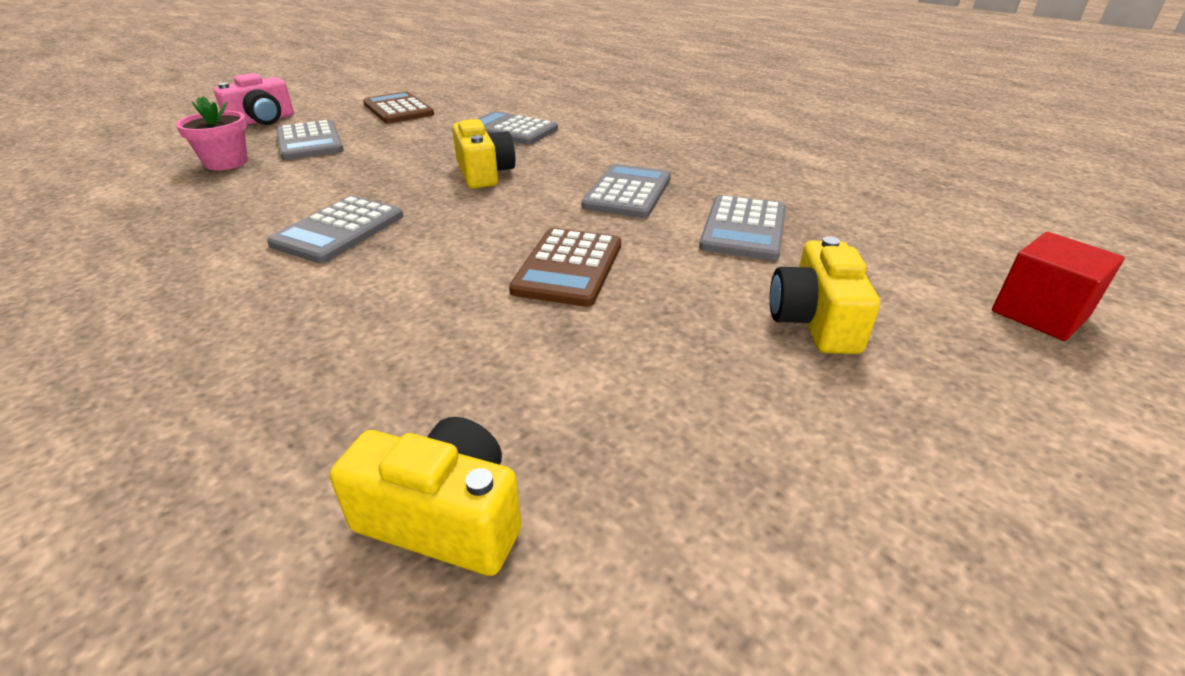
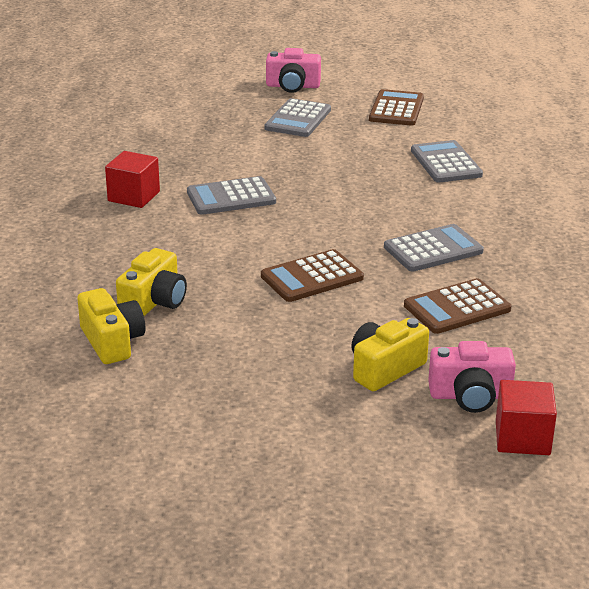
camera: 45 degrees right, 5 degrees down
pink flower pot [176,96,248,170] -> none
yellow camera [452,119,516,189] -> yellow camera moved to [116,248,187,316]
grey calculator [699,195,786,261] -> brown calculator [404,278,511,334]
none -> red cube [105,151,160,208]
none -> pink camera [428,341,516,413]

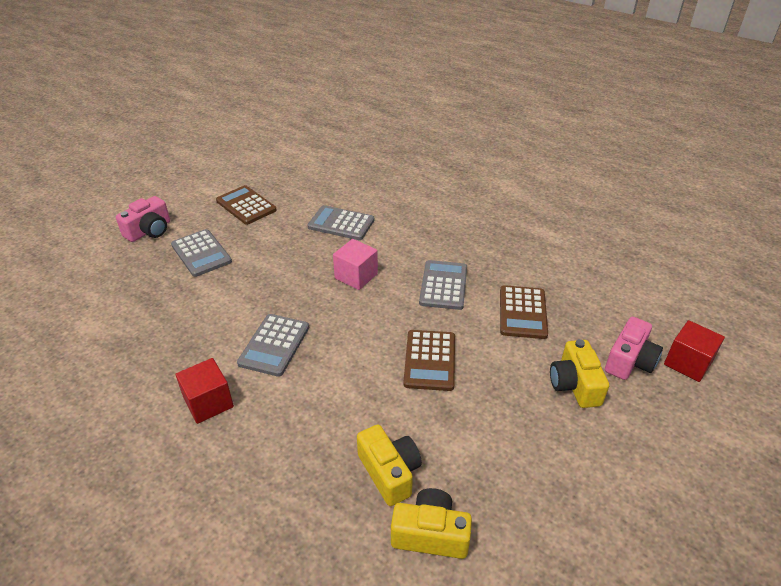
camera: 55 degrees left, 10 degrees up
none -> pink cube [333,239,378,290]

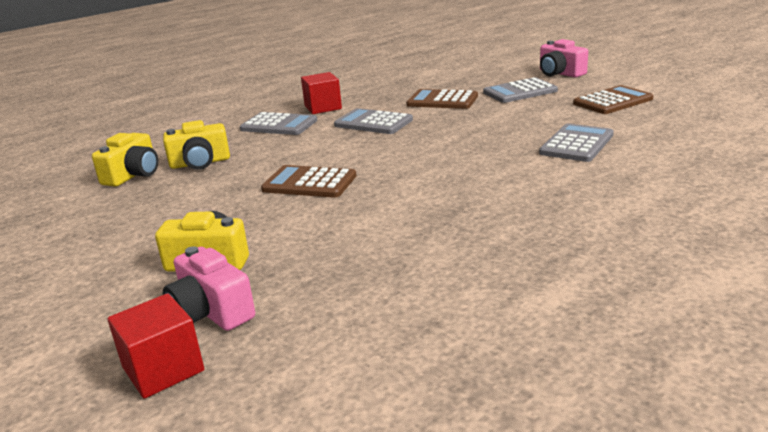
camera: 105 degrees right, 15 degrees down
pink cube [333,239,378,290] -> none
grey calculator [419,260,467,310] -> grey calculator moved to [240,112,317,135]
brown calculator [500,285,548,339] -> brown calculator moved to [406,89,478,109]

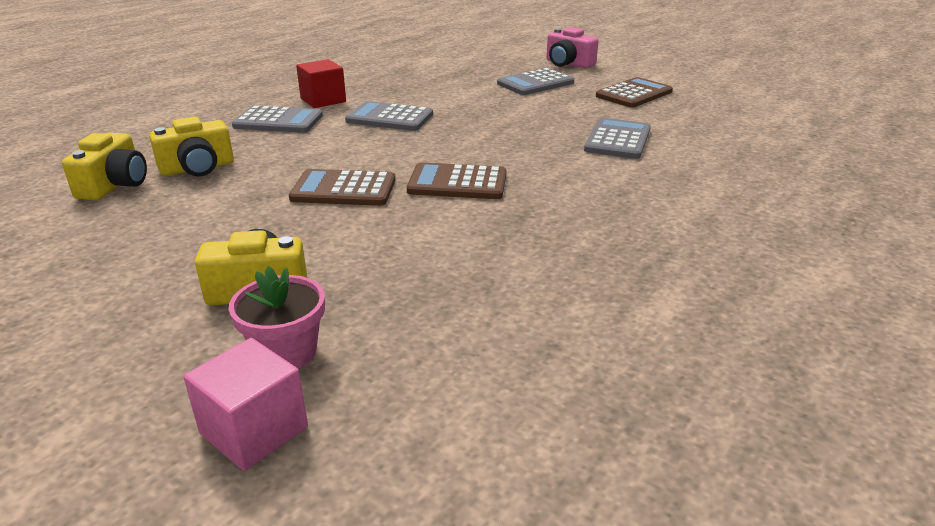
camera: 15 degrees left, 5 degrees up
red cube [107,293,204,399] -> pink cube [183,338,308,471]
pink camera [163,246,255,331] -> pink flower pot [228,266,325,369]
brown calculator [406,89,478,109] -> brown calculator moved to [407,162,507,199]

